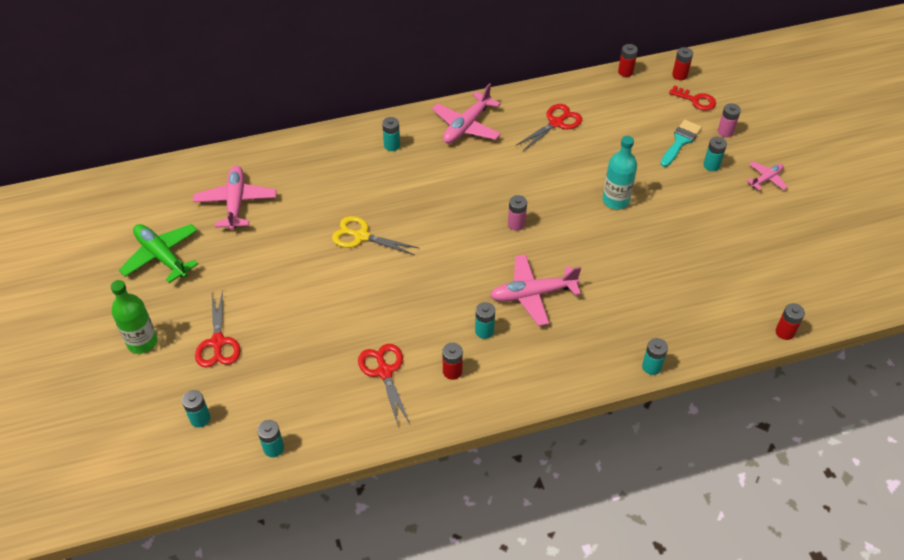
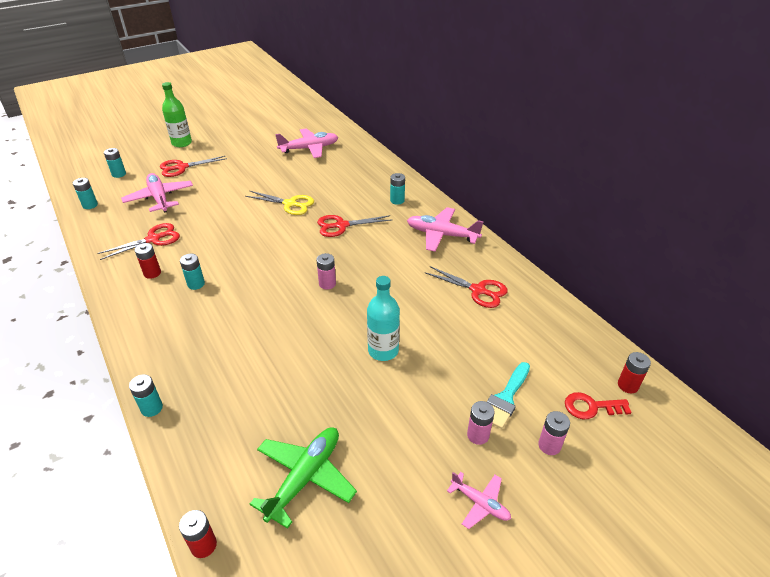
camera: 75 degrees right, 10 degrees down
green plane [119,224,198,283] -> green plane moved to [250,427,357,529]
yellow scissors [332,216,419,255] -> yellow scissors turned 105 degrees clockwise [245,191,314,215]
pink plane [490,254,581,326] -> pink plane moved to [121,173,193,213]
red battery [618,44,638,77] -> none
turquoise brush [660,120,702,167] -> turquoise brush turned 105 degrees clockwise [487,362,530,429]
red key [669,86,716,111] -> red key turned 75 degrees clockwise [565,392,632,420]
turquoise battery [703,137,727,171] -> pink battery [467,401,495,445]
none -> red scissors [317,215,391,237]

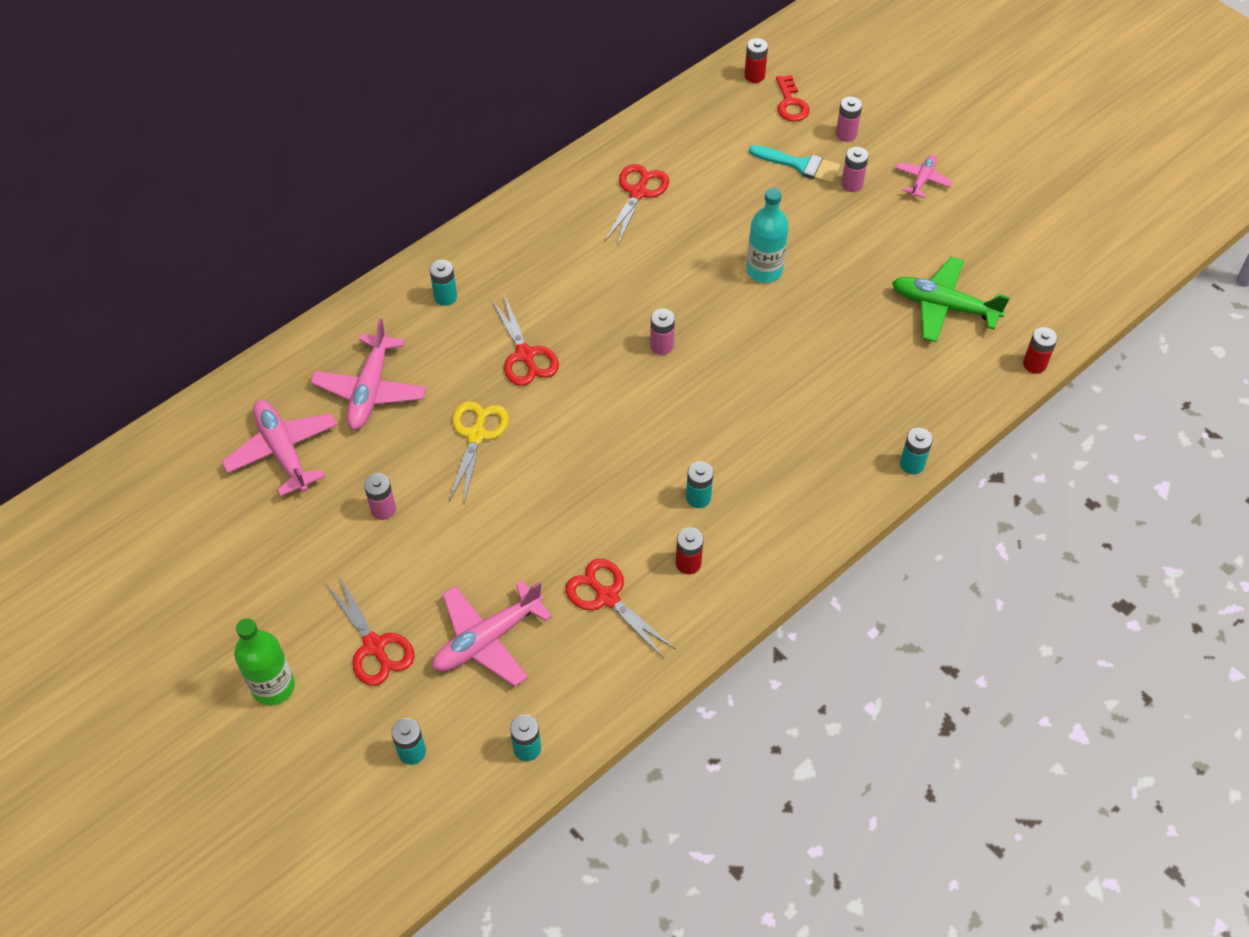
camera: 100 degrees left, 15 degrees up
pink plane [407,207,484,252] -> pink plane moved to [311,318,426,430]
none -> pink battery [364,473,396,520]

